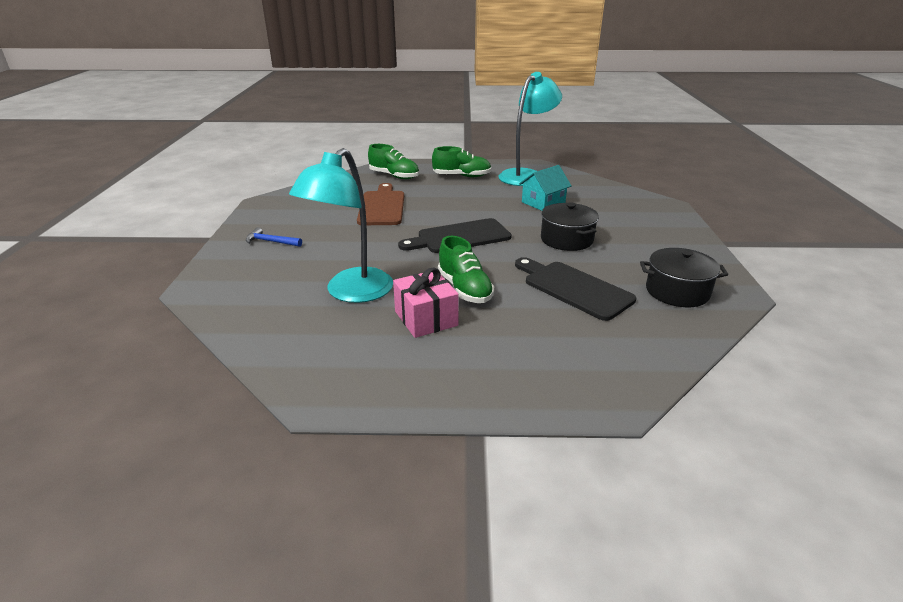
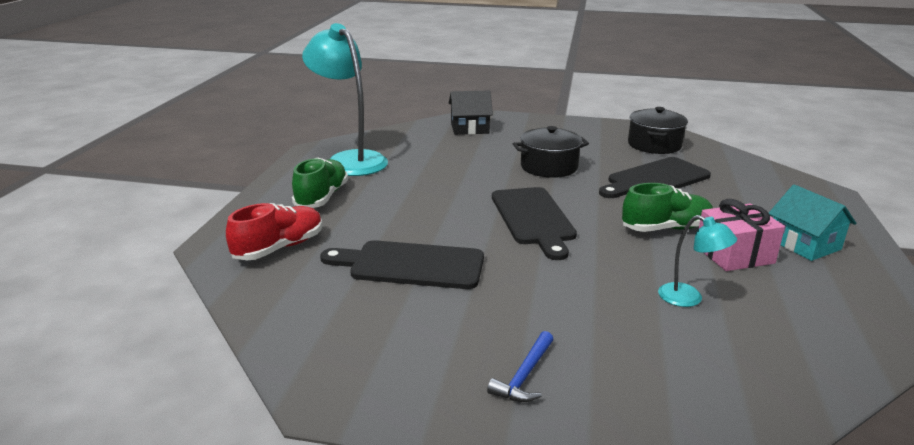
camera: 80 degrees left, 5 degrees down
turquoise lamp [289,148,393,303] -> turquoise lamp [658,215,737,307], size x0.48
brown cutting board [357,183,404,225] -> black cutting board [320,240,484,289]
green shoe [368,144,419,179] -> red shoe [226,203,323,260]
turquoise house [519,165,571,211] -> turquoise house moved to [769,184,856,261]
none -> black house [449,91,493,135]

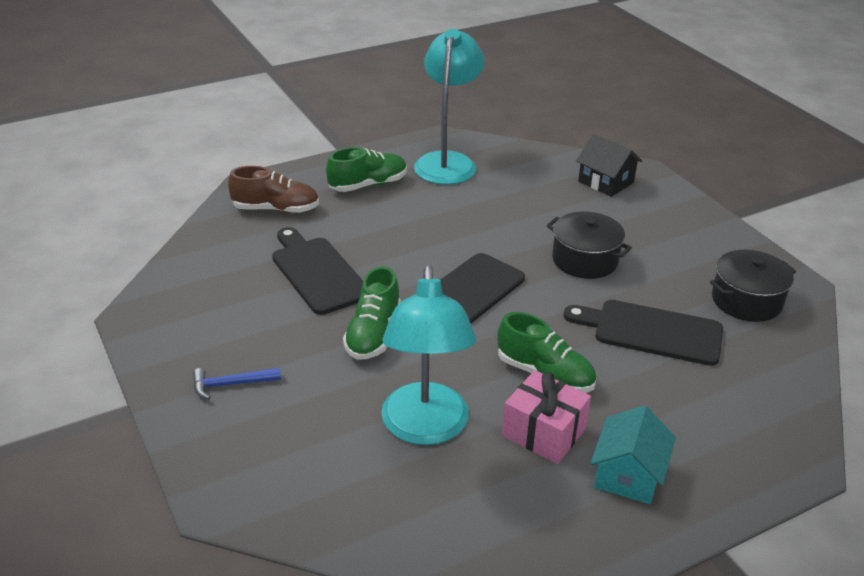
camera: 50 degrees right, 10 degrees up
red shoe [226,203,323,260] -> brown shoe [228,166,319,213]
turquoise lamp [658,215,737,307] -> turquoise lamp [381,265,476,445], size x2.07
none -> green shoe [343,266,401,360]

